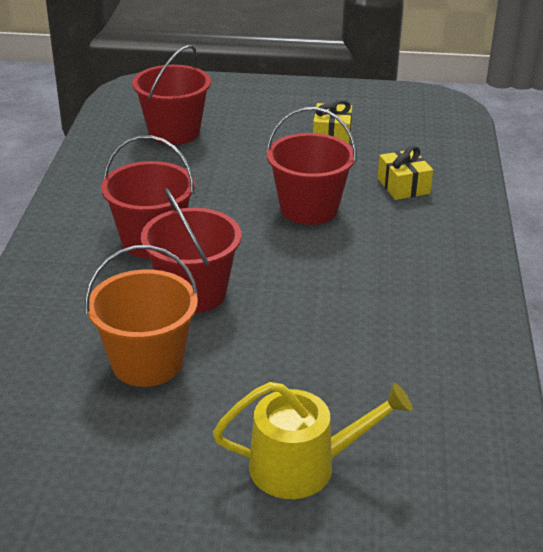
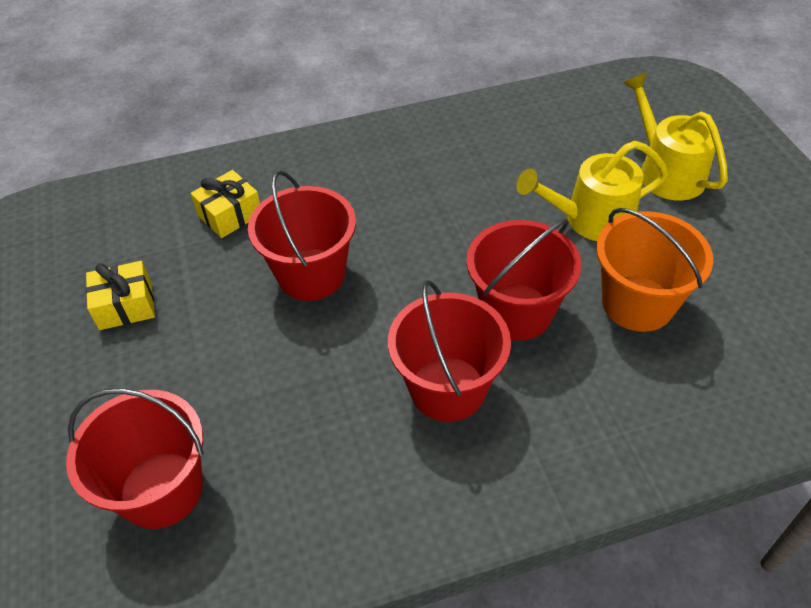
camera: 110 degrees left, 15 degrees up
none -> yellow watering can [516,141,668,241]

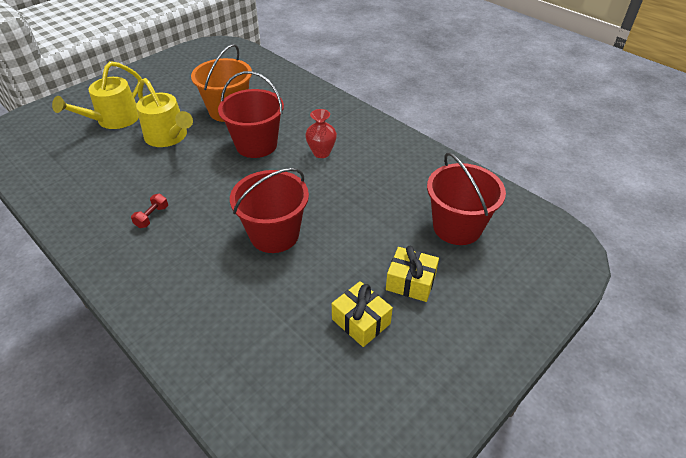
camera: 120 degrees left, 5 degrees down
yellow gift [191,170,260,238] -> yellow gift moved to [386,246,439,302]
red bucket [388,280,511,422] -> red vase [305,109,337,158]
none -> red dumbbell [131,194,168,228]

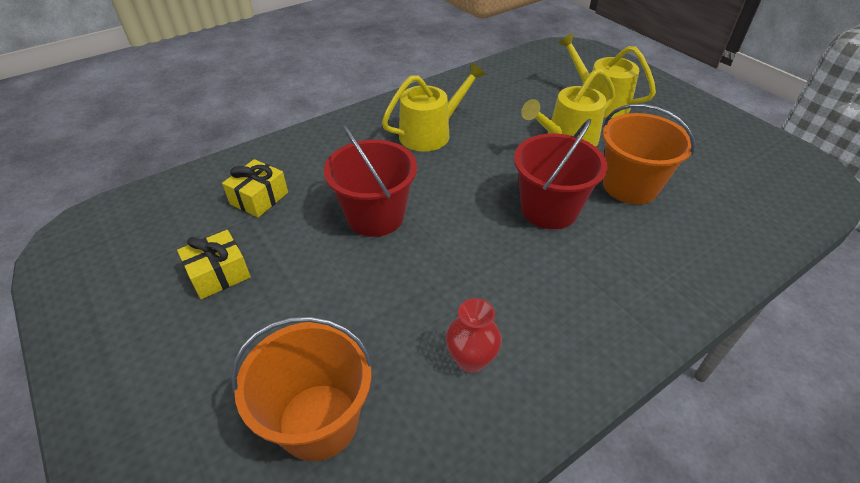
camera: 100 degrees right, 0 degrees up
red dumbbell [131,194,168,228] -> yellow watering can [382,62,486,152]
red vase [305,109,337,158] -> red vase moved to [446,298,502,373]
yellow gift [386,246,439,302] -> yellow gift moved to [222,159,288,217]
red bucket [427,152,506,245] -> orange bucket [231,316,374,461]

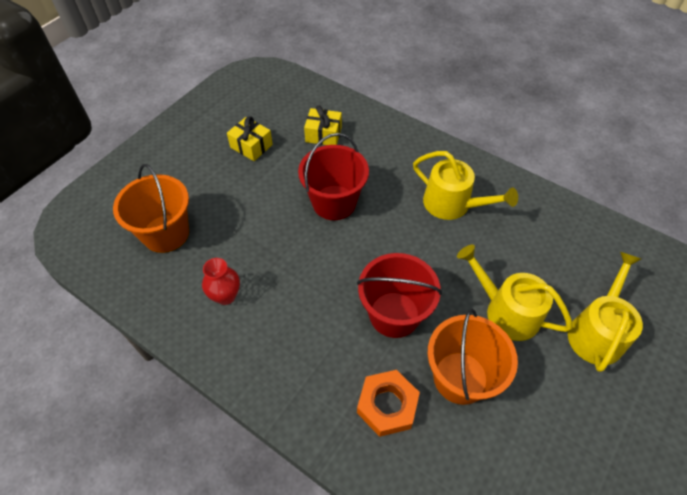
camera: 70 degrees right, 10 degrees up
none -> orange nut [357,370,420,437]

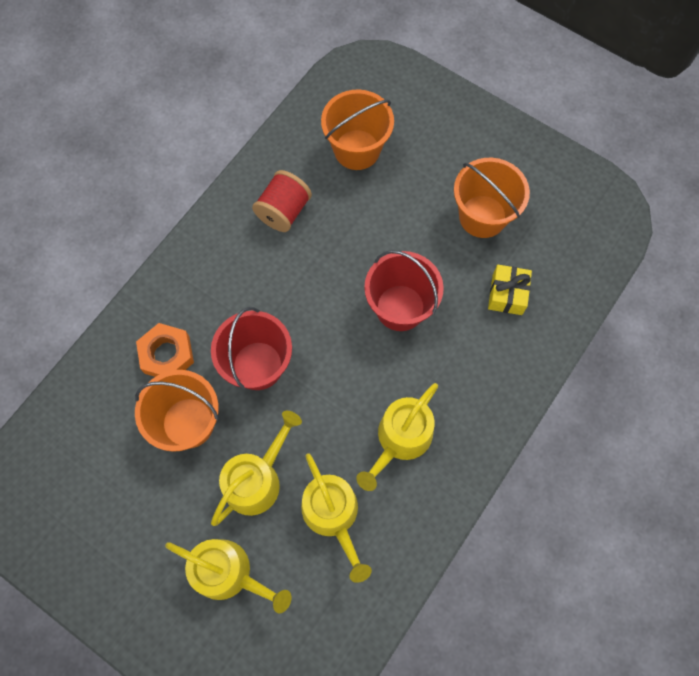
camera: 90 degrees right, 15 degrees up
red vase [202,258,240,305] -> red spool [252,170,312,232]
yellow gift [227,116,273,161] -> orange bucket [454,158,530,238]
none -> yellow watering can [301,453,372,583]

